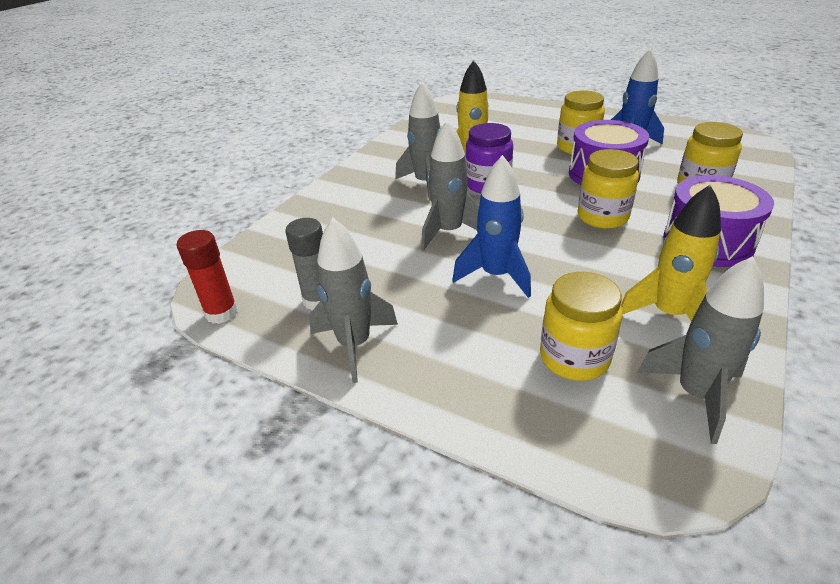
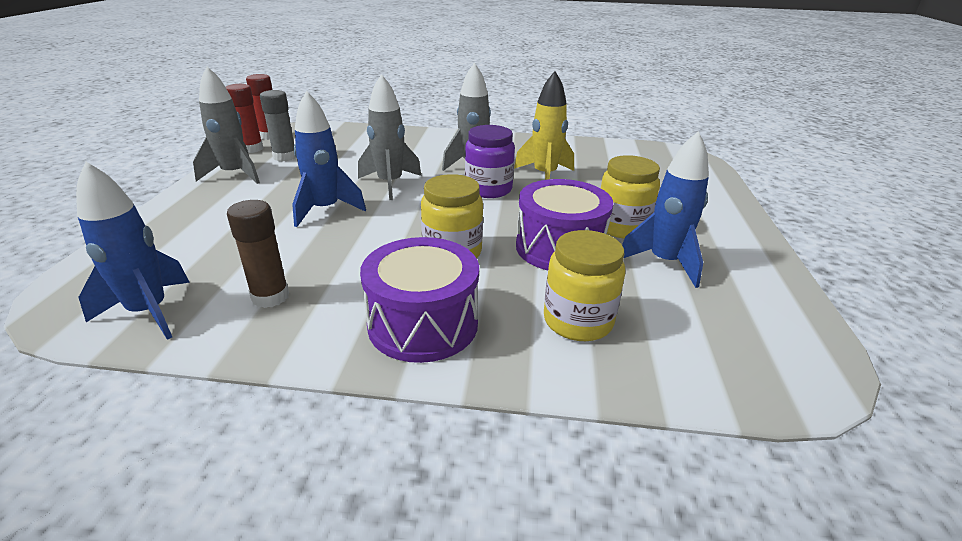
camera: 65 degrees right, 5 degrees down
yellow jar [540,272,623,381] -> none
yellow rocket [621,185,721,321] -> brown glue stick [227,200,289,308]
grey rocket [637,256,764,444] -> blue rocket [76,162,190,340]
none -> red glue stick [226,84,263,153]

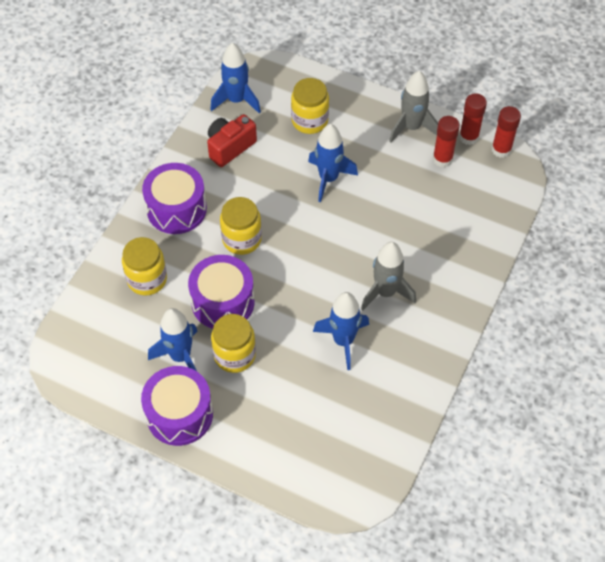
camera: 110 degrees right, 25 degrees up
brown glue stick [227,200,289,308] -> red camera [207,114,257,167]
grey glue stick [260,90,296,161] -> red glue stick [433,116,460,167]
grey rocket [358,74,421,200] -> none
purple jar [465,125,515,198] -> none
yellow rocket [514,71,574,180] -> blue rocket [313,292,369,370]
none -> purple drum [141,366,213,446]
none -> yellow jar [291,78,329,134]

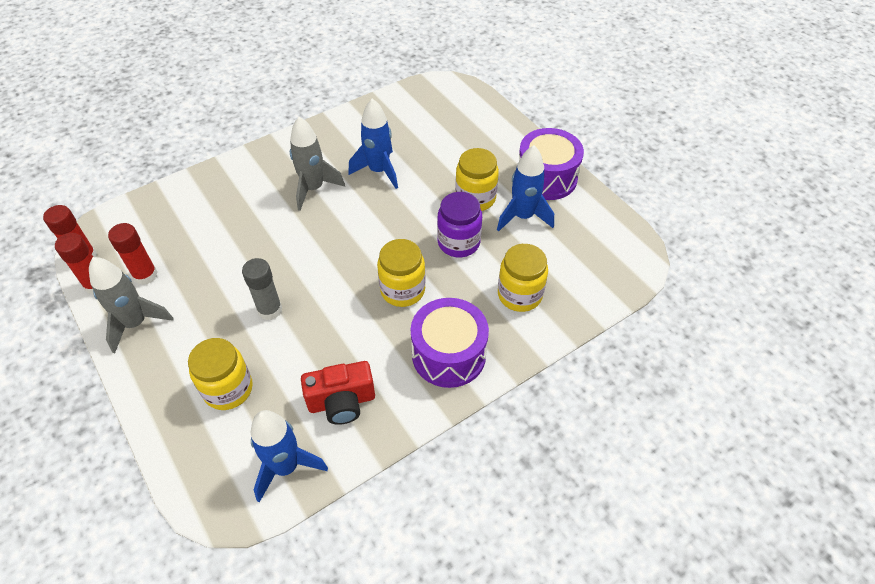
camera: 150 degrees left, 5 degrees down
purple drum [188,255,255,329] -> purple jar [437,192,482,257]
blue rocket [308,124,358,202] -> grey glue stick [242,258,282,320]

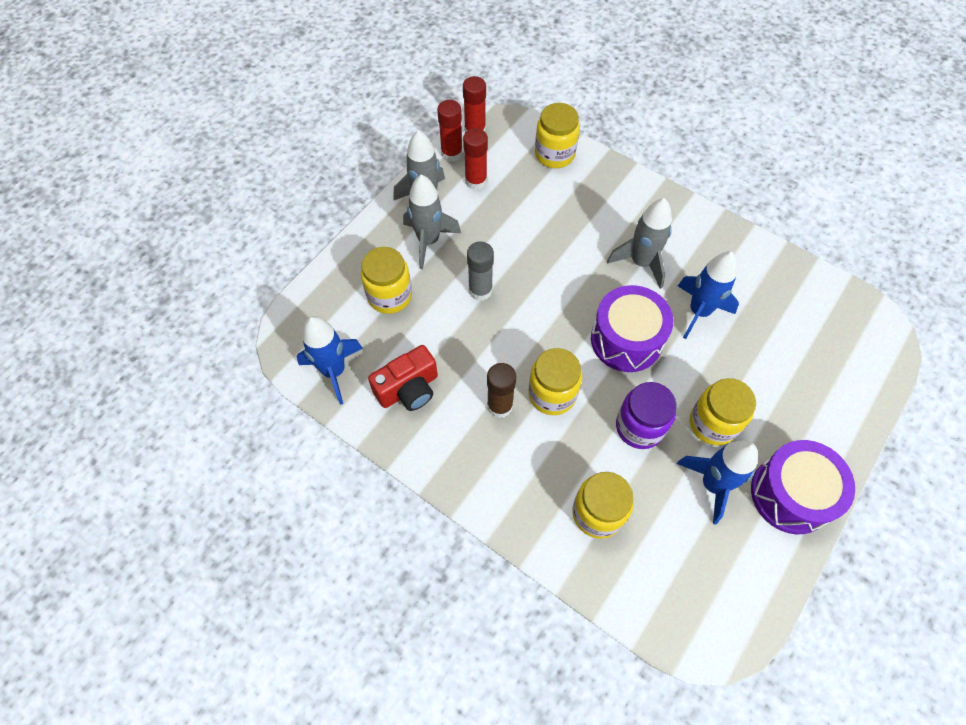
camera: 70 degrees right, 10 degrees up
red camera [301,361,375,425] -> red camera turned 90 degrees counterclockwise [368,345,438,411]
purple drum [411,298,489,388] -> purple drum moved to [591,285,674,372]
none -> grey rocket [403,175,461,269]
none -> brown glue stick [487,363,516,418]
none -> yellow jar [535,103,580,168]

